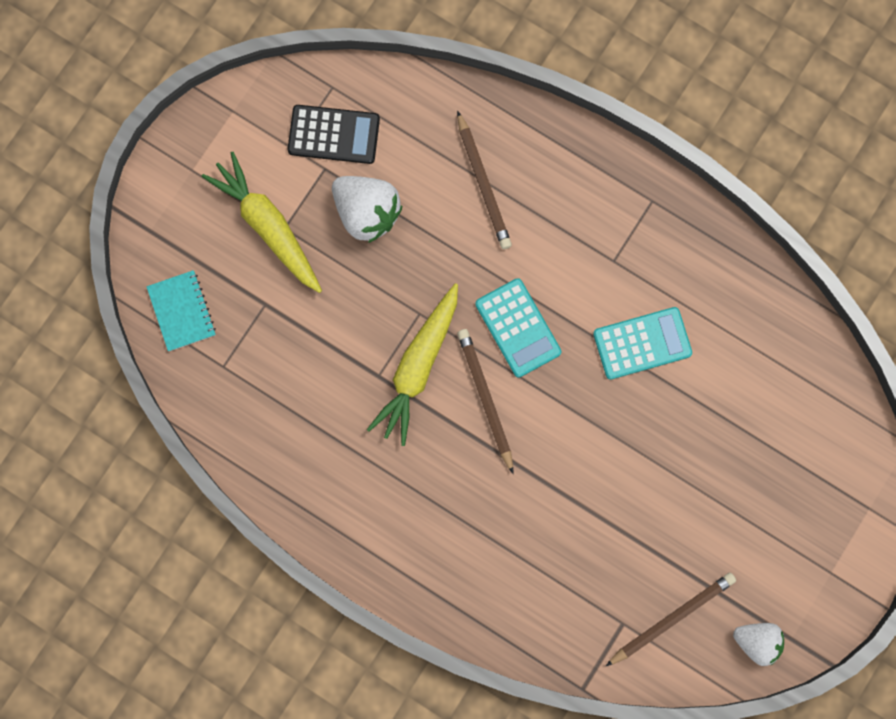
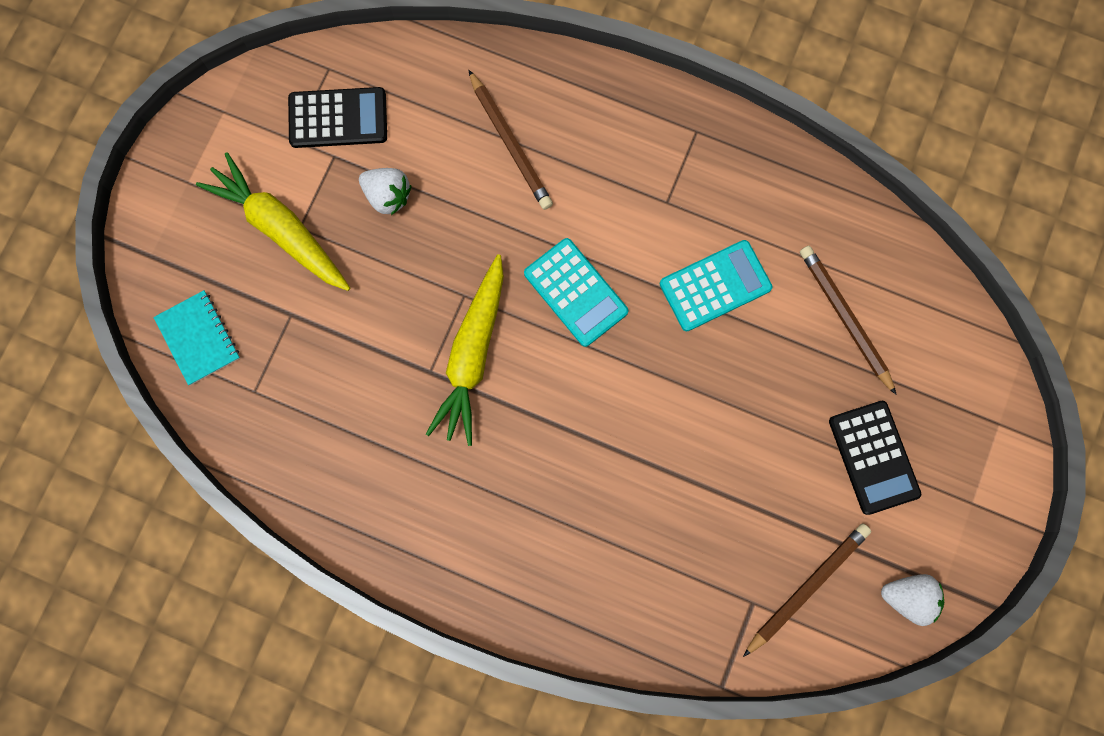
camera: 10 degrees left, 0 degrees up
white strawberry [332,176,402,243] -> white strawberry [359,168,412,215], size x0.65
brown pencil [457,329,513,474] -> brown pencil moved to [800,246,897,395]
none -> black calculator [829,401,921,515]

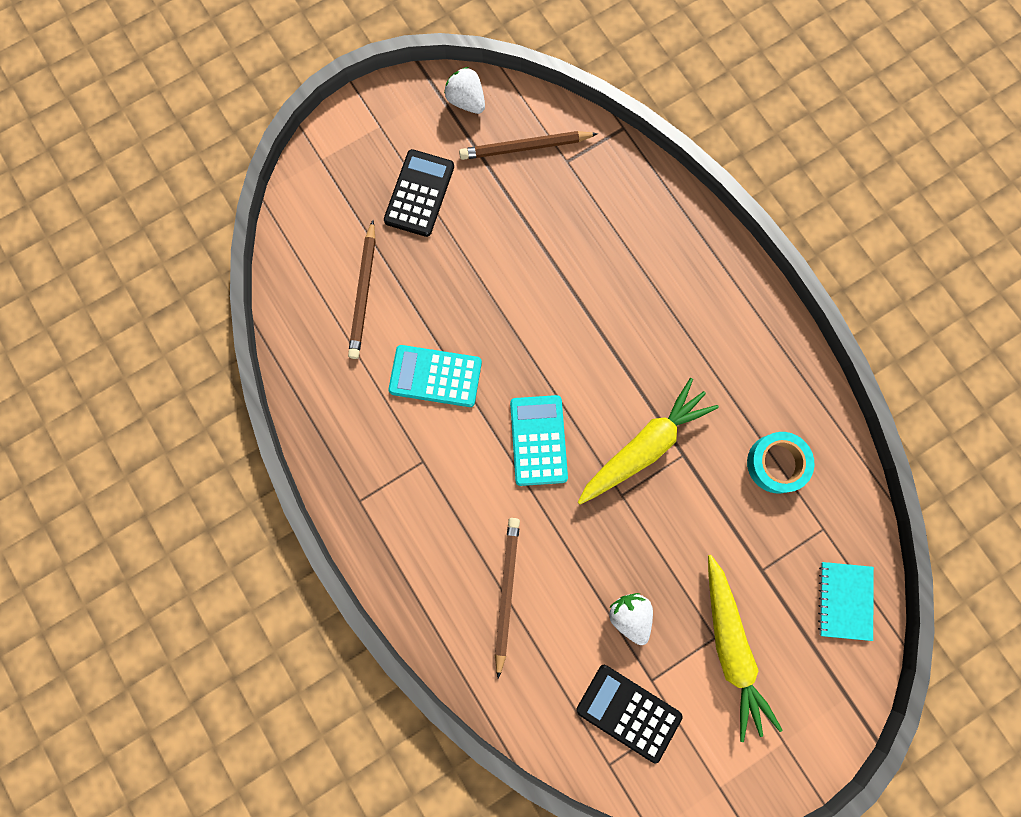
camera: 145 degrees left, 0 degrees up
none -> turquoise tape [747,432,814,493]

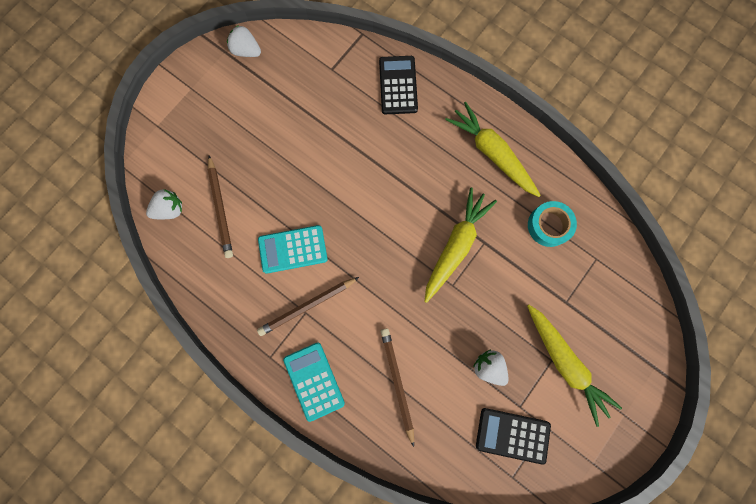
camera: 20 degrees left, 0 degrees up
black calculator [384,149,454,237] -> black calculator moved to [379,56,418,114]
brown pencil [459,131,598,160] -> brown pencil moved to [257,277,359,336]
turquoise calculator [510,395,568,486] -> turquoise calculator moved to [283,343,345,422]
turquoise notebook [818,562,874,641] -> none
none -> white strawberry [146,189,182,219]
none -> yellow carrot [445,102,541,197]

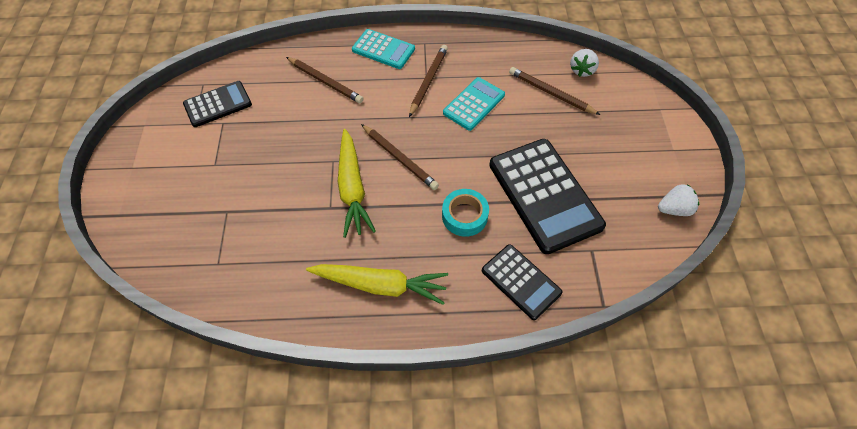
camera: 140 degrees right, 20 degrees down
white strawberry [473,350,509,386] -> none
yellow carrot [527,305,622,427] -> none
turquoise tape [528,201,577,247] -> turquoise tape moved to [442,189,489,237]
none -> brown pencil [361,124,439,190]
none -> black calculator [489,139,606,254]

